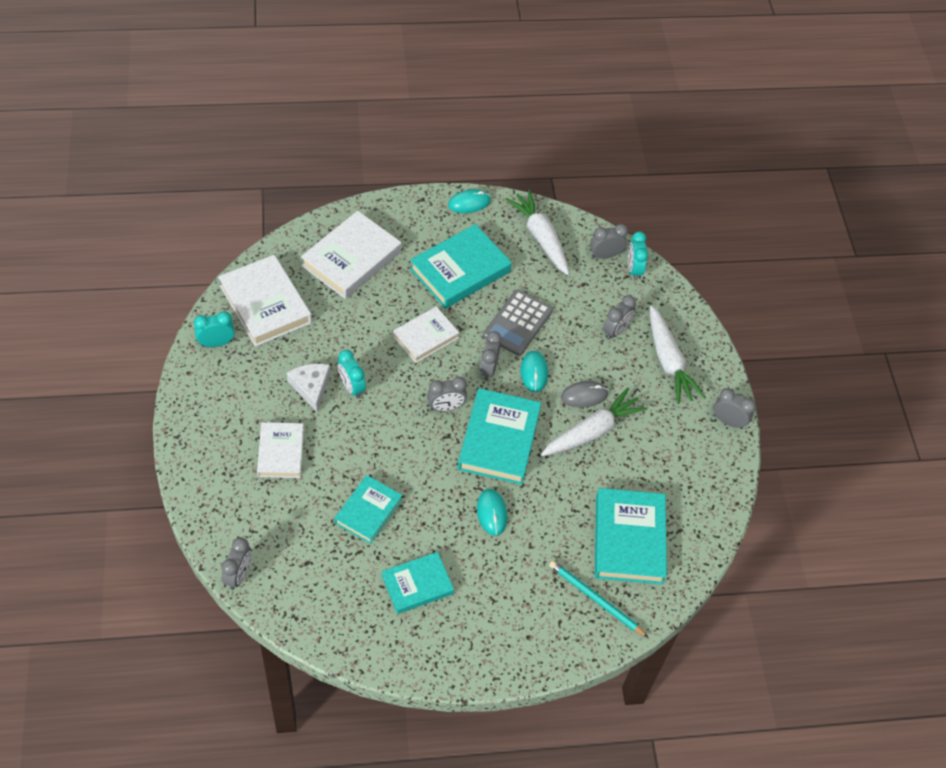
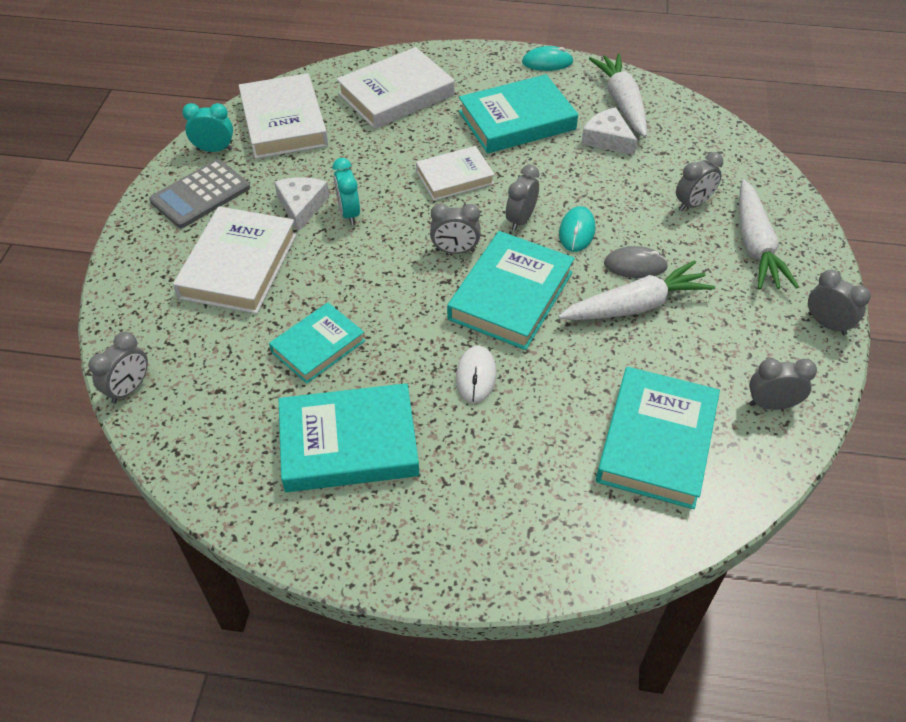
camera: 20 degrees right, 5 degrees down
white book [257,422,304,478] -> white book [173,206,297,314], size x1.58
turquoise book [382,552,454,614] -> turquoise book [279,383,419,492], size x1.58
turquoise mouse [477,489,507,536] -> white mouse [456,346,496,403]
grey calculator [483,289,553,356] -> grey calculator moved to [149,159,250,228]
turquoise pencil [549,561,649,638] -> none
grey clock [590,224,628,259] -> grey clock moved to [749,359,817,410]
turquoise clock [628,231,648,280] -> none
none -> white cheese [581,107,637,155]

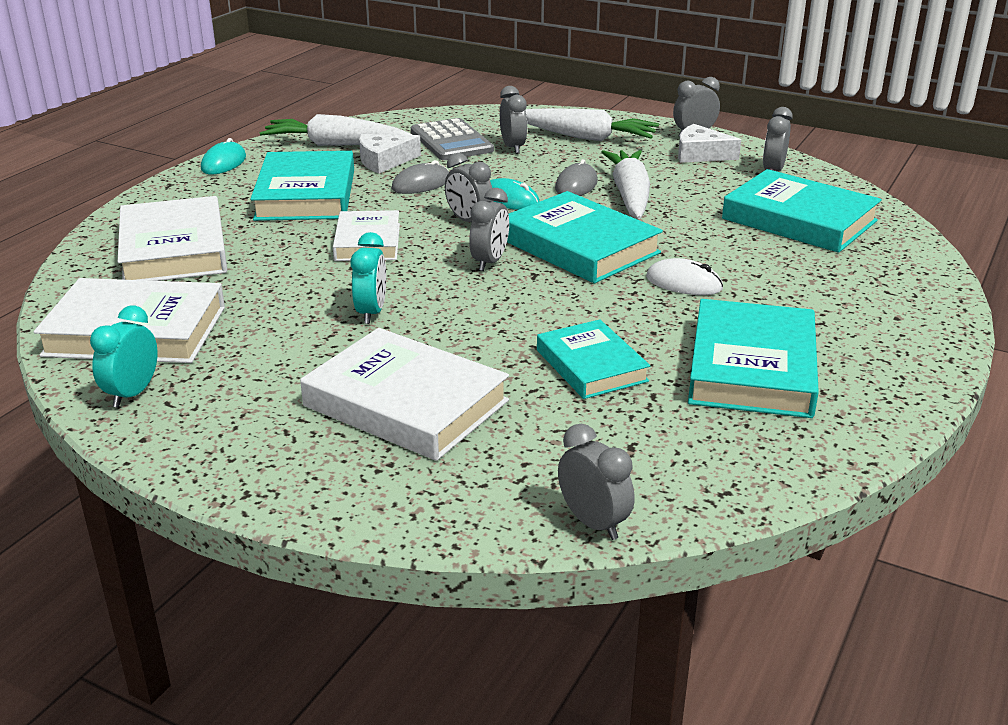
camera: 70 degrees left, 20 degrees down
grey calculator [149,159,250,228] -> grey calculator moved to [411,118,494,160]
white cheese [274,177,329,232] -> white cheese moved to [678,124,741,163]
turquoise clock [332,158,360,225] -> turquoise clock turned 90 degrees counterclockwise [350,232,386,324]
none -> grey mouse [391,160,449,194]

